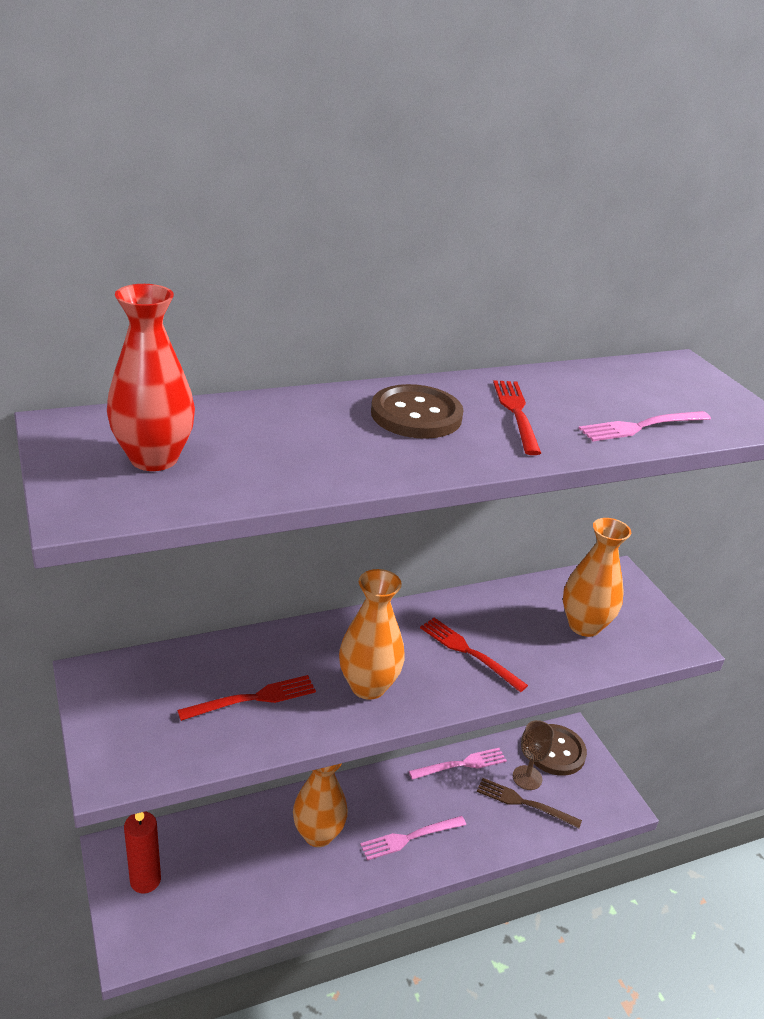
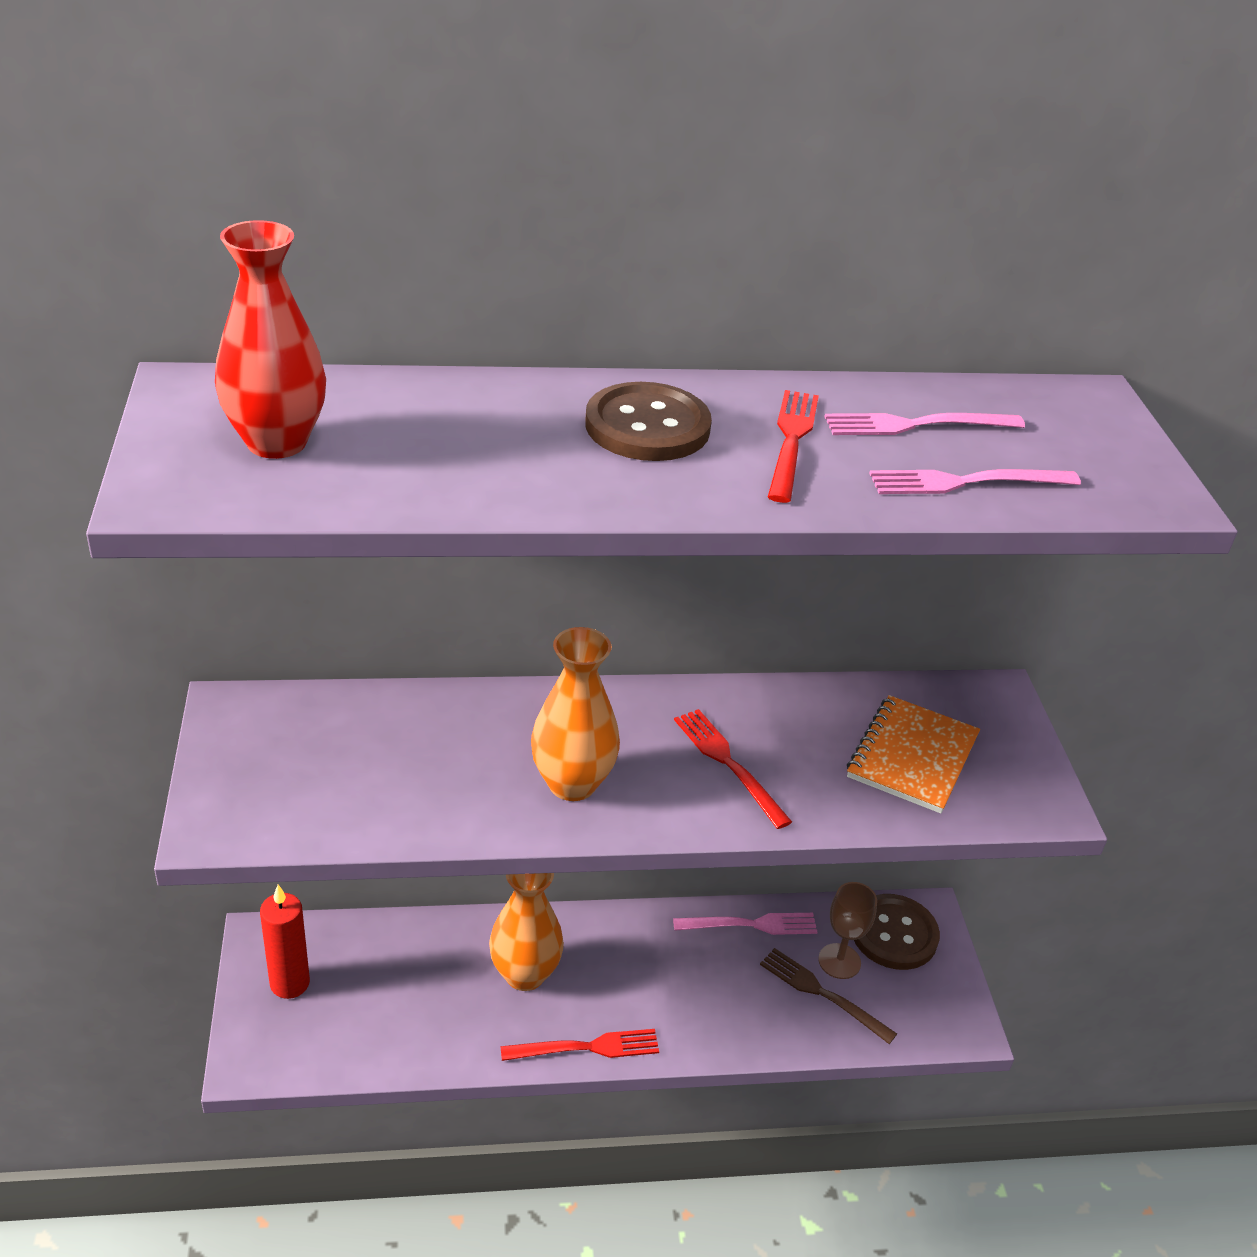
camera: 15 degrees right, 5 degrees up
red fork [177,675,316,721] -> red fork moved to [500,1029,659,1061]
pink fork [360,816,466,860] -> pink fork moved to [824,413,1025,435]
orange vase [563,518,631,637] -> orange notebook [847,695,980,814]

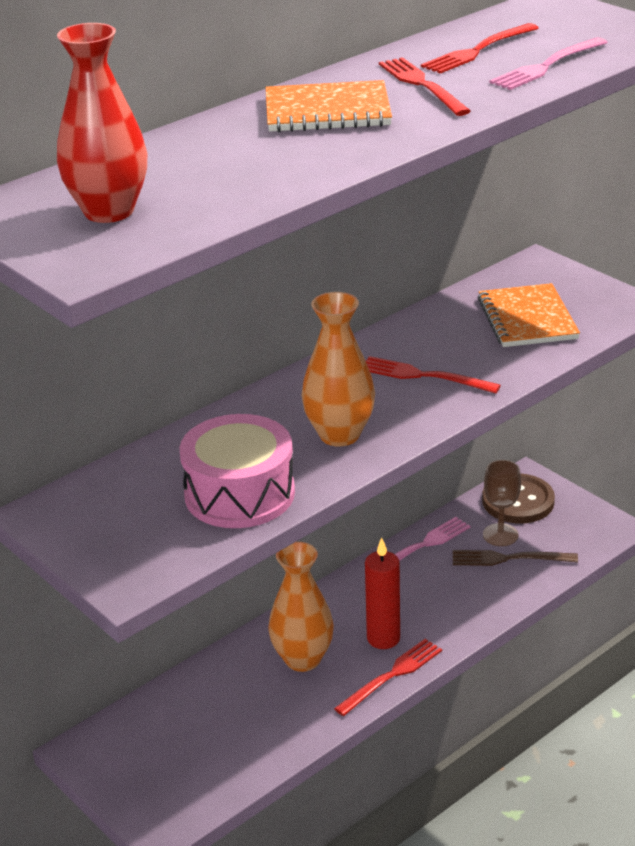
camera: 30 degrees left, 5 degrees down
red candle [260,885,310,999] -> red candle moved to [365,537,400,649]
brown button [585,382,712,461] -> orange notebook [265,80,392,132]
pink fork [824,413,1025,435] -> red fork [421,23,538,73]
none -> pink drum [180,414,295,528]

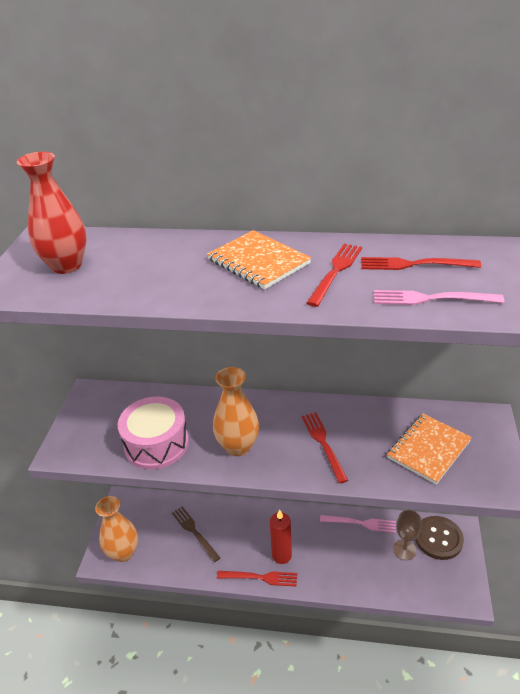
camera: 50 degrees right, 5 degrees up
orange vase [268,542,334,672] -> orange vase moved to [95,496,138,562]
brown fork [453,550,578,566] -> brown fork moved to [172,506,220,562]

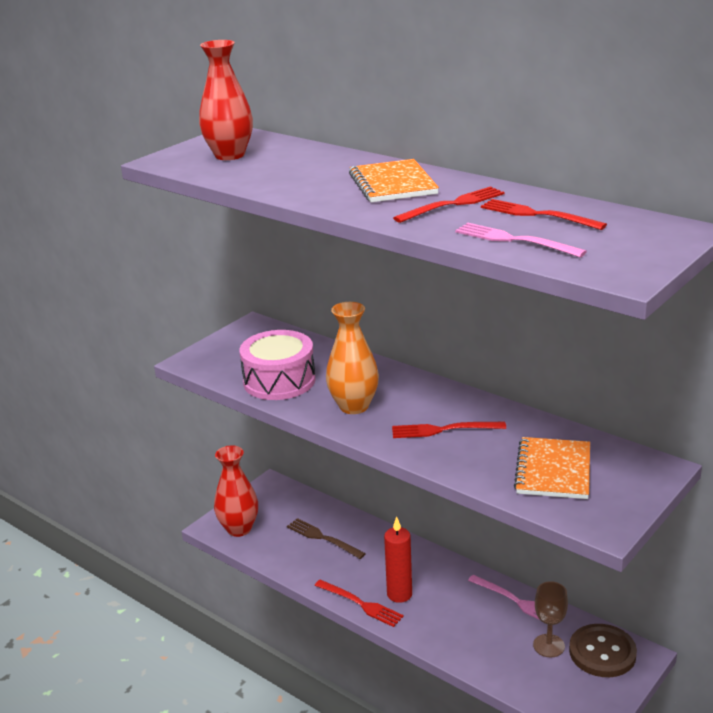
camera: 30 degrees right, 10 degrees down
orange vase [95,496,138,562] -> red vase [214,445,258,537]
brown fork [172,506,220,562] -> brown fork turned 45 degrees counterclockwise [287,518,366,559]
red fork [302,412,348,484] -> red fork turned 105 degrees counterclockwise [392,422,506,438]
orange notebook [387,413,472,485] -> orange notebook turned 60 degrees counterclockwise [514,437,590,499]

